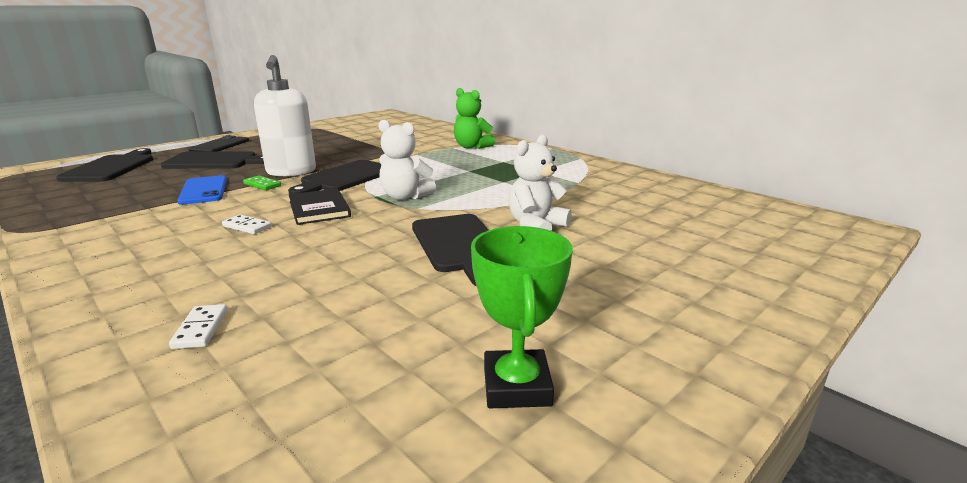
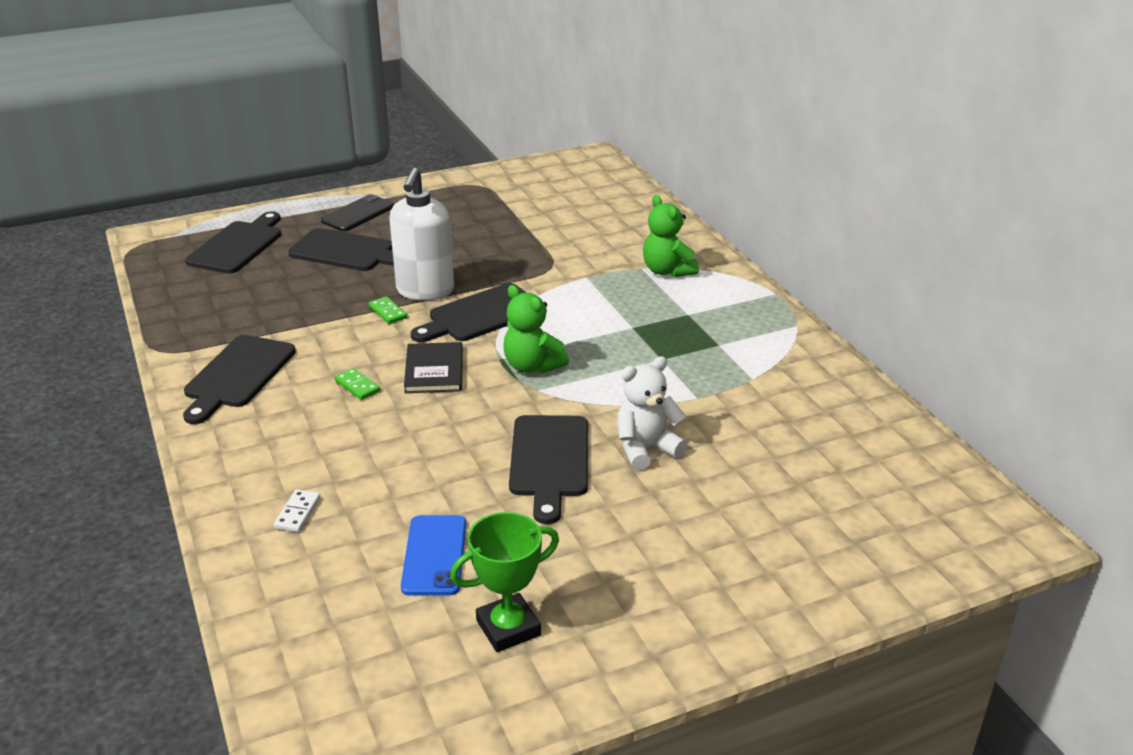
camera: 20 degrees right, 10 degrees up
blue phone [177,175,227,205] -> blue phone moved to [401,515,466,596]
white domino [222,214,272,234] -> green domino [334,368,380,400]
white teddy bear [378,120,436,200] -> green teddy bear [503,285,569,373]
green trophy [471,226,573,408] -> green trophy turned 45 degrees clockwise [450,512,559,652]
none -> black cutting board [183,335,296,424]

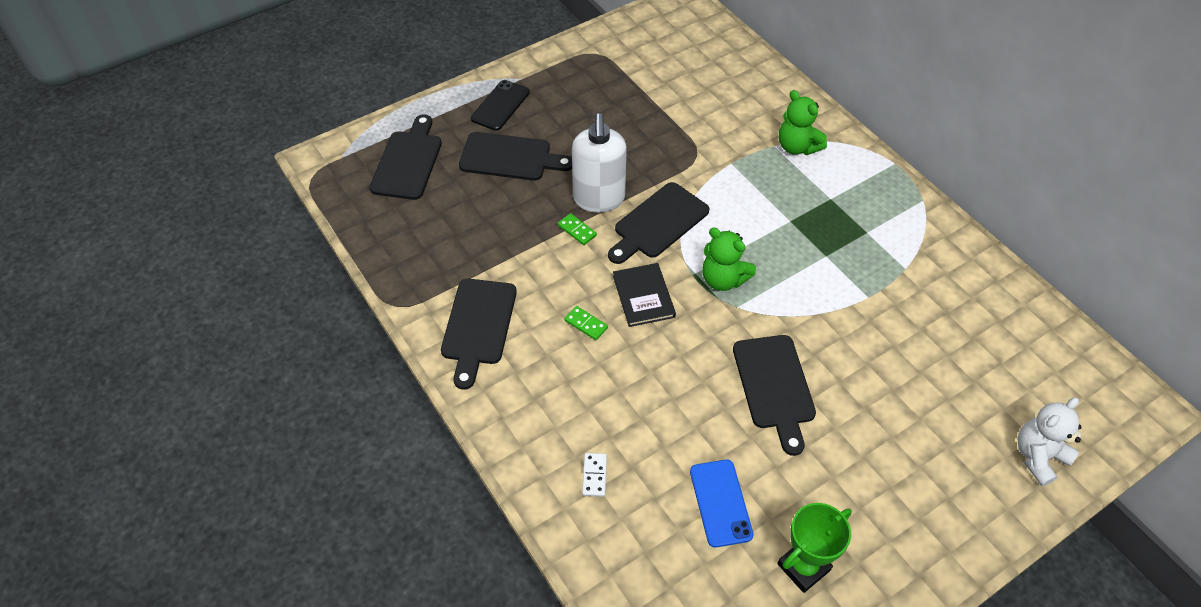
camera: 10 degrees left, 20 degrees up
white teddy bear [617,356,687,471] -> white teddy bear moved to [1017,398,1082,486]

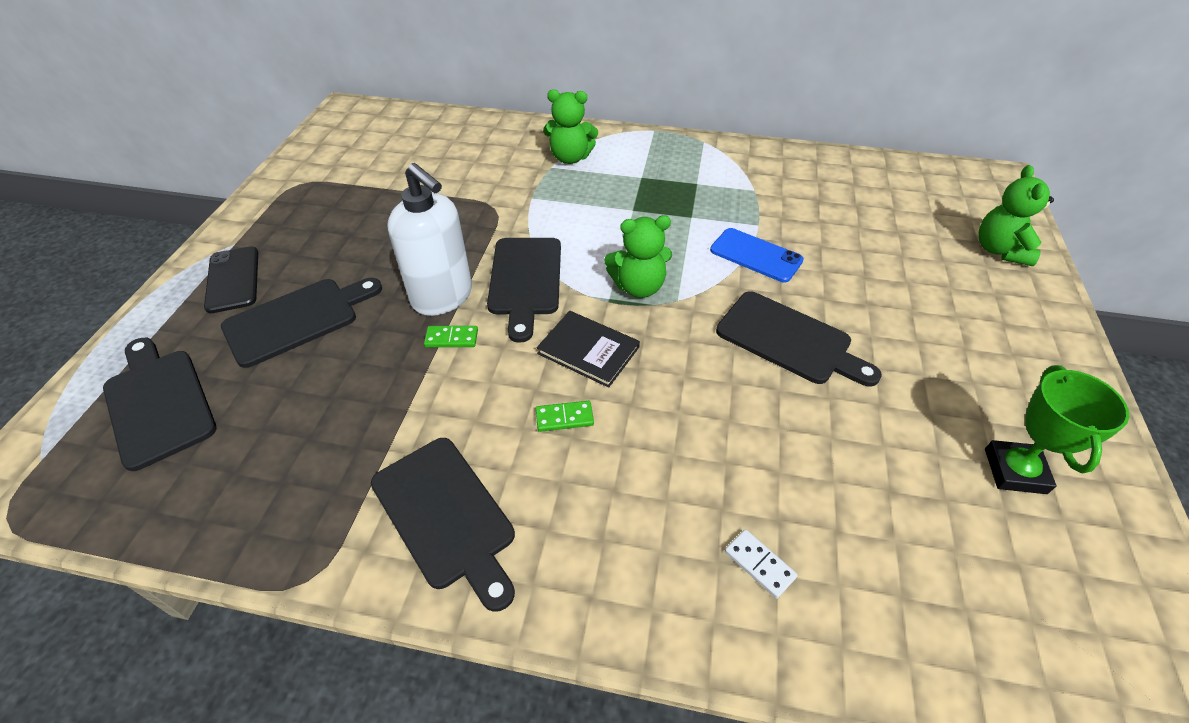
camera: 45 degrees left, 5 degrees down
blue phone [690,460,754,548] -> blue phone moved to [710,228,804,283]
white teddy bear [1017,398,1082,486] -> green teddy bear [979,165,1054,266]

